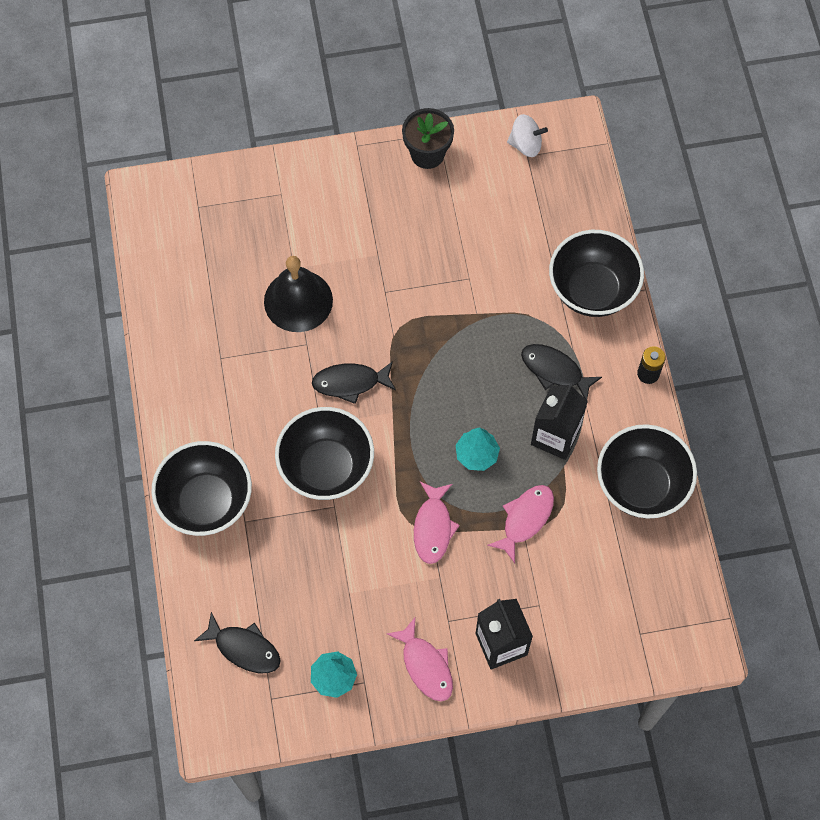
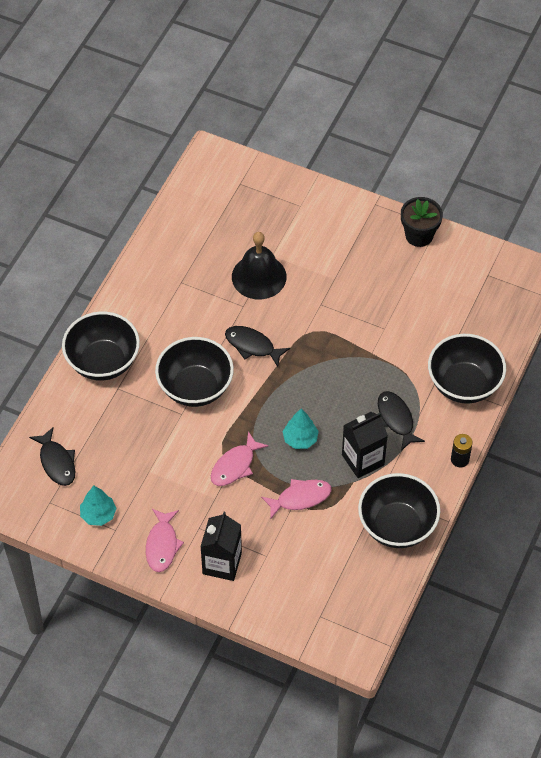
camera: 35 degrees right, 10 degrees down
white spinning top [507,114,548,157] -> none

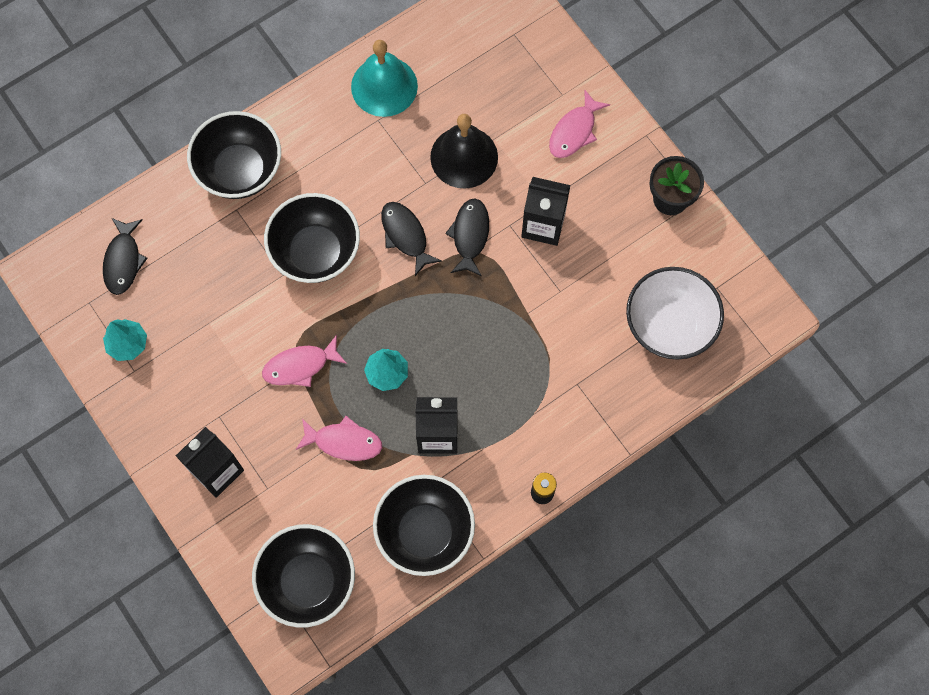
camera: 30 degrees right, 15 degrees up
pink fish [146,509,184,572] -> pink fish moved to [549,90,610,158]
black fish [378,391,425,451] -> black fish moved to [445,198,489,276]
black bowl [428,334,506,404] -> black bowl moved to [252,524,355,628]
none -> turquoise bell [351,40,418,117]
none -> black carton [521,177,570,246]
none -> white bowl [626,267,724,360]

